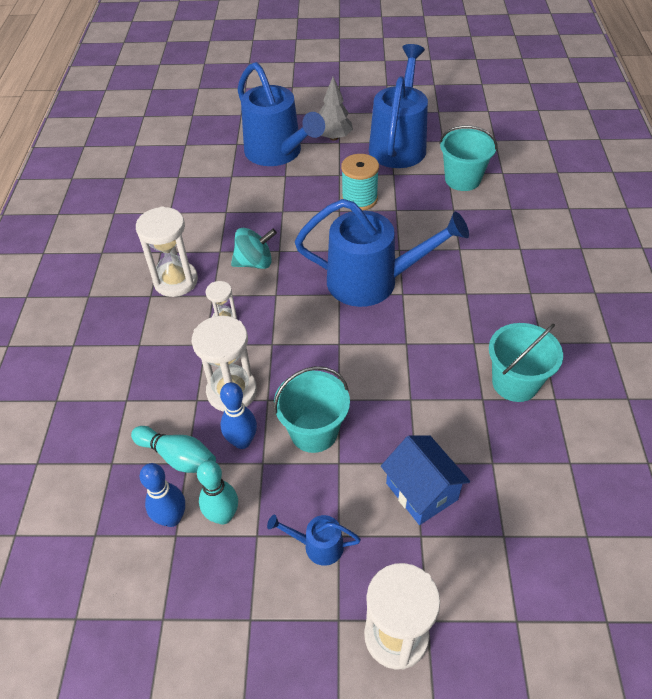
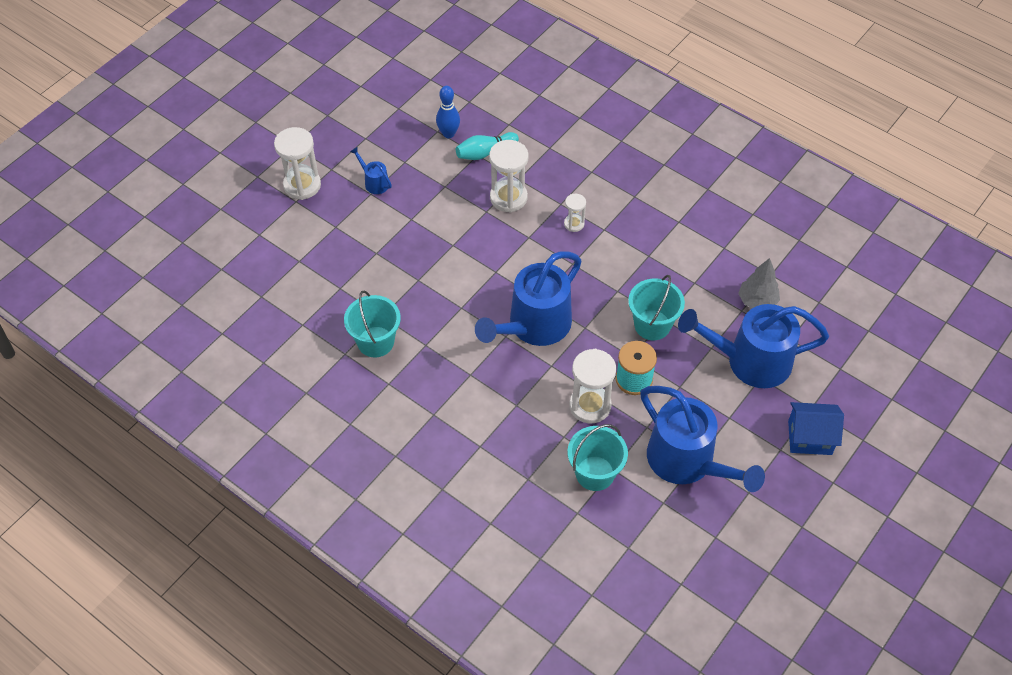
camera: 125 degrees right, 5 degrees up
white hourglass [136,206,198,297] -> white hourglass moved to [569,349,616,424]
turquoise bowling pin [197,460,238,525] -> none
blue bowling pin [220,382,257,449] -> none
turquoise spinning top [231,228,277,269] -> none
blue watering can [267,514,361,566] -> blue watering can turned 90 degrees counterclockwise [350,147,392,194]
turquoise bucket [274,366,350,453] -> turquoise bucket moved to [628,275,685,340]
grey tree [319,77,353,140] -> grey tree moved to [738,258,780,308]
blue house [381,435,470,525] -> blue house moved to [788,402,844,455]

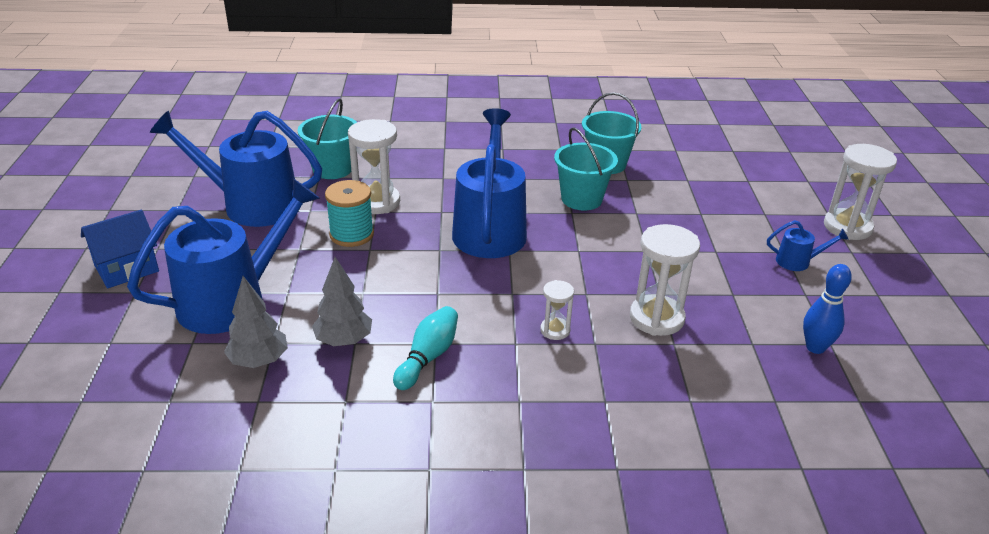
camera: 140 degrees right, 20 degrees down
turquoise bowling pin [456,132,519,160] -> turquoise bowling pin moved to [393,306,458,390]
turquoise bucket [628,275,685,340] -> turquoise bucket moved to [554,127,618,210]
none -> grey tree [312,257,372,346]

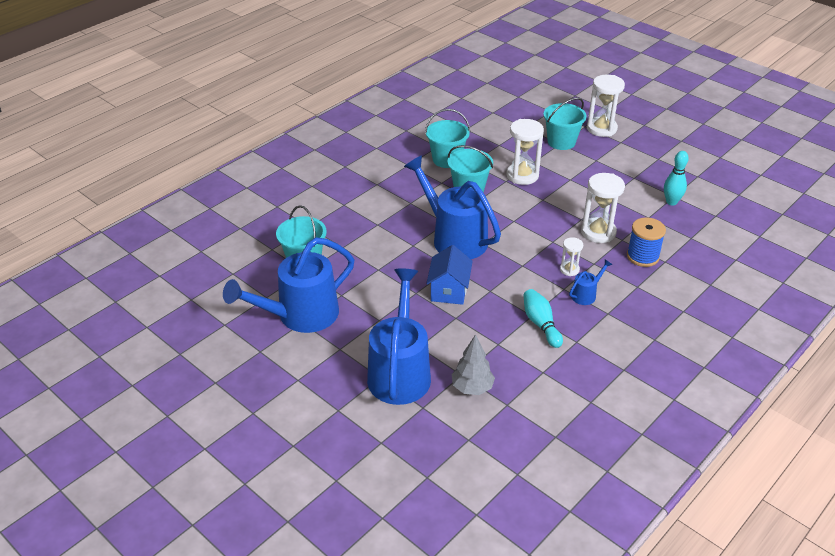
camera: 45 degrees left, 5 degrees up
blue house [81,210,159,288] -> blue house moved to [426,245,473,305]
grey tree [312,257,372,346] -> none
turquoise spool [325,180,374,247] -> none
white hourglass [348,119,400,214] -> white hourglass moved to [507,119,544,185]
blue watering can [767,220,849,271] -> blue watering can moved to [569,260,612,305]
blue bowling pin [803,264,852,354] -> turquoise bowling pin [664,151,689,206]
none -> turquoise bucket [543,98,587,150]
none -> blue spool [627,218,666,267]

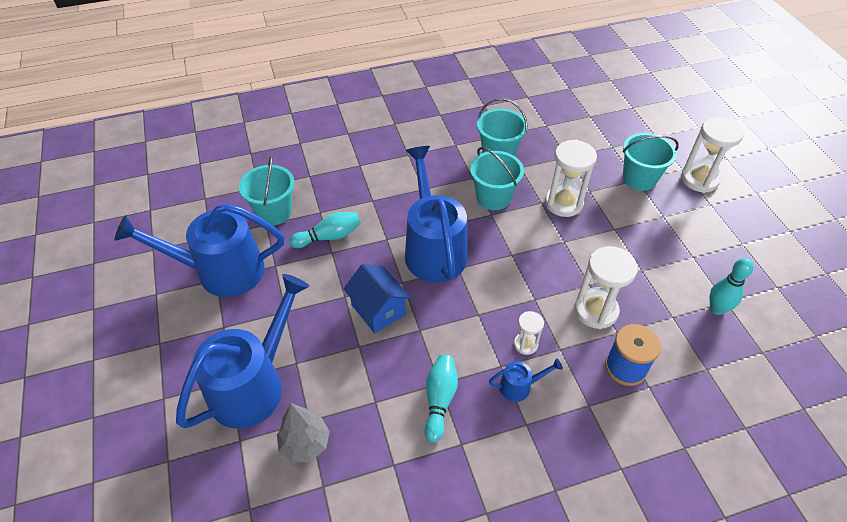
camera: 30 degrees right, 10 degrees up
blue house [426,245,473,305] -> blue house turned 75 degrees counterclockwise [344,264,411,333]
none -> turquoise bowling pin [289,212,361,248]

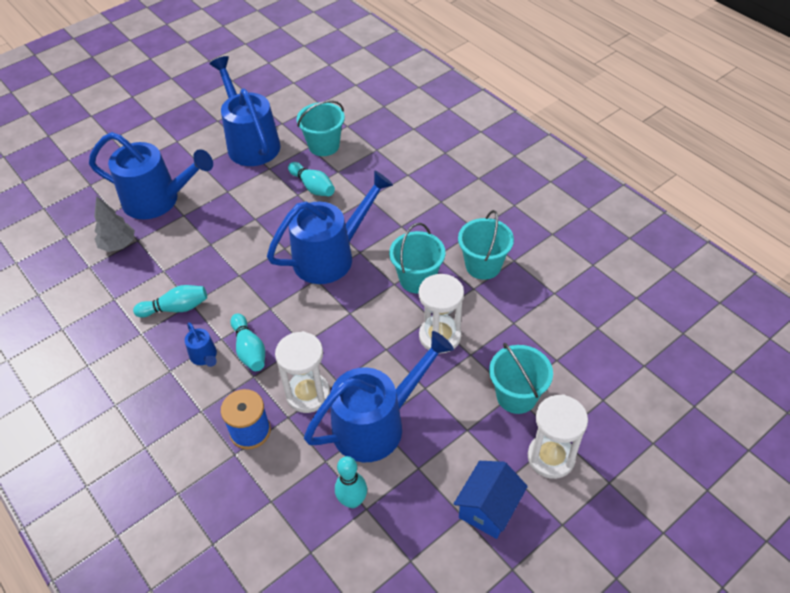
camera: 70 degrees right, 0 degrees up
blue house [344,264,411,333] -> blue house moved to [454,461,528,539]
white hourglass [514,311,544,355] -> turquoise bowling pin [230,313,265,371]
none -> blue watering can [304,331,454,462]

